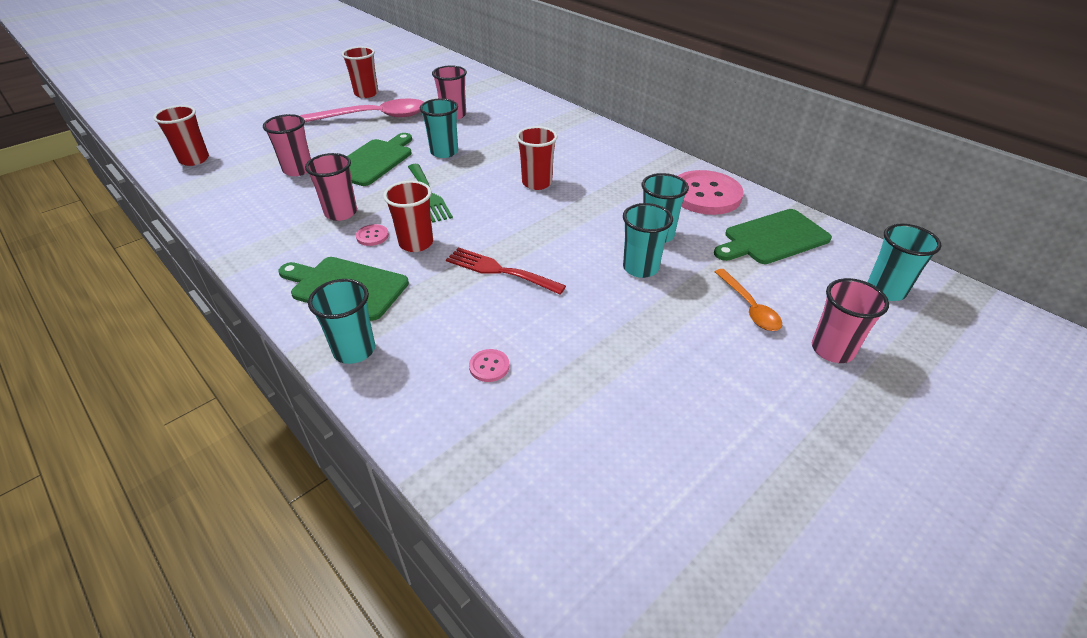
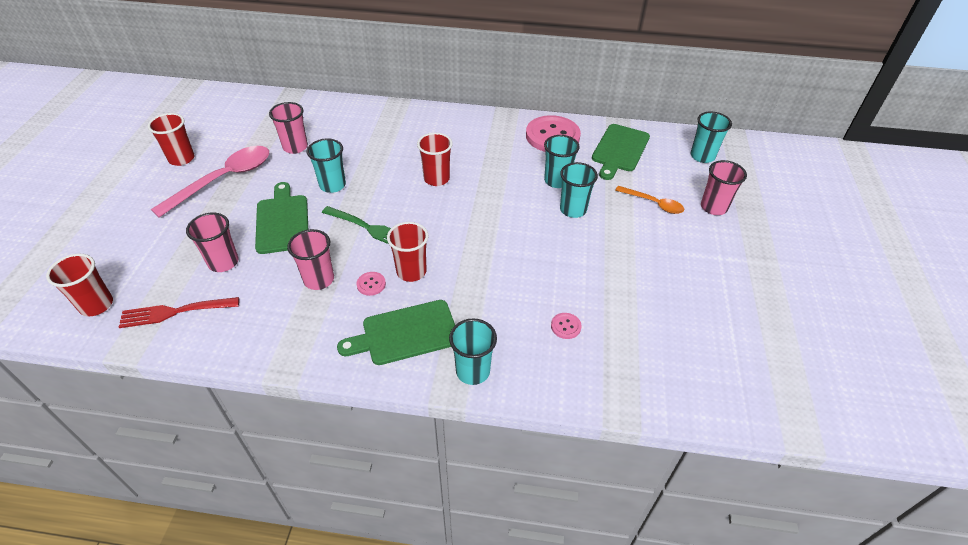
camera: 40 degrees left, 5 degrees up
red fork [446,247,566,294] -> red fork moved to [119,297,239,328]

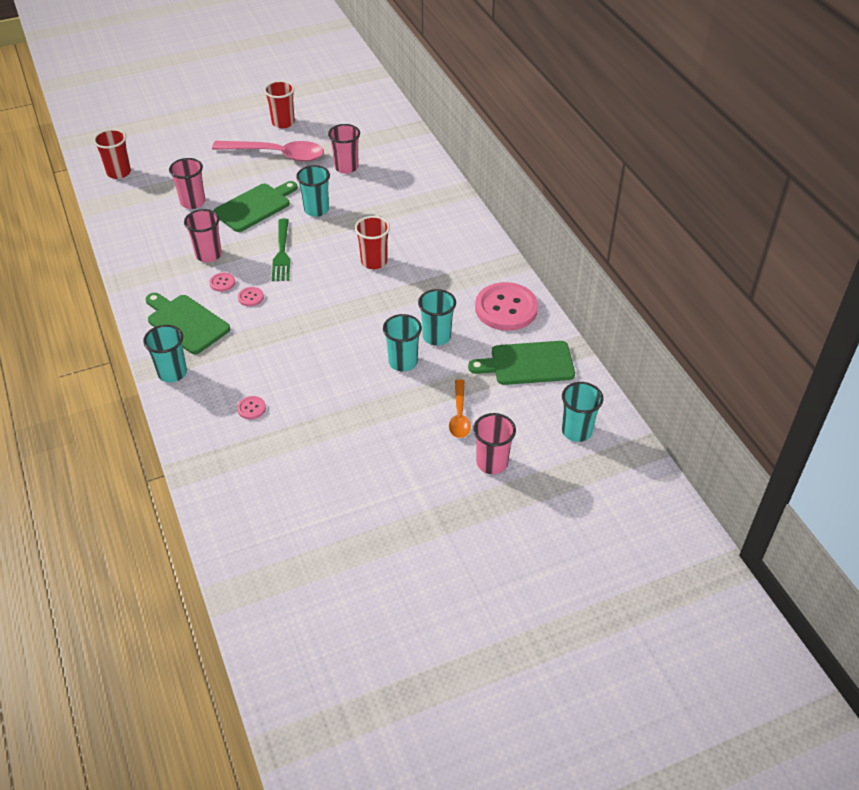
camera: 60 degrees right, 0 degrees up
red fork [119,297,239,328] -> none
red cup [387,222,429,282] -> pink button [238,287,264,307]

